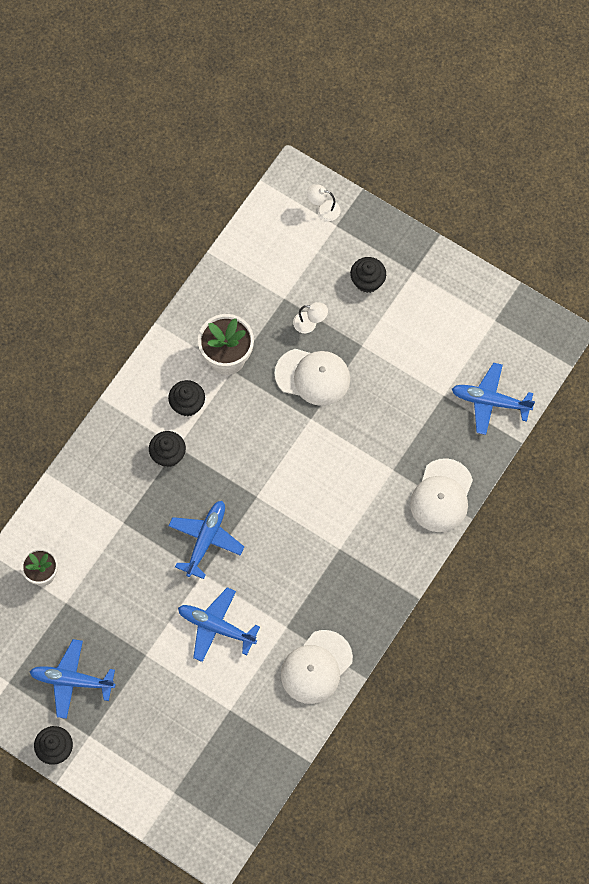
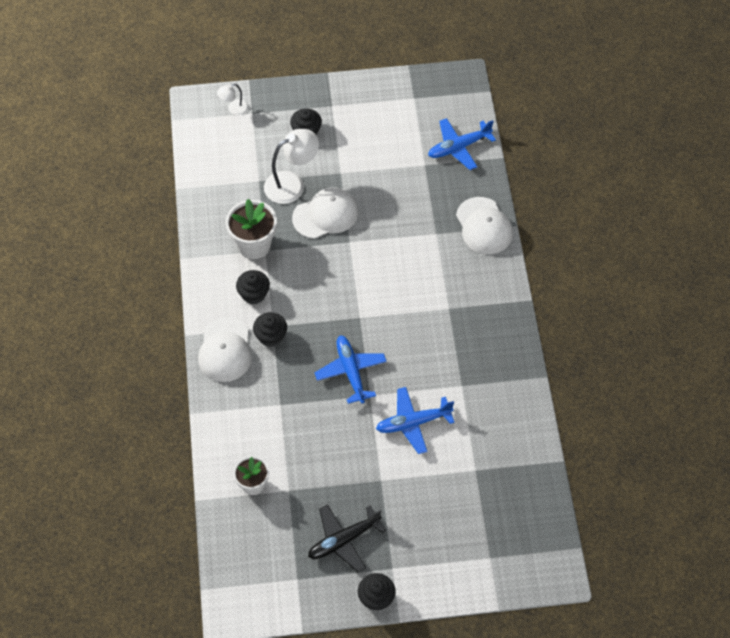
camera: 40 degrees left, 10 degrees down
blue plane [30,639,116,719] -> black plane [308,505,386,573]
white cap [281,630,353,704] -> white cap moved to [198,317,252,382]
white lamp [293,302,328,333] -> white lamp [264,129,319,204], size x1.92

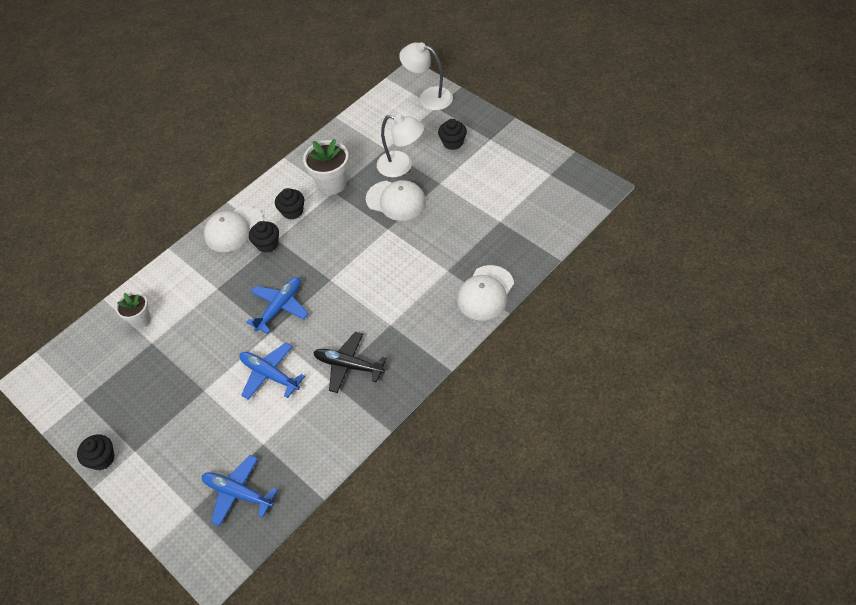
camera: 55 degrees right, 5 degrees down
white lamp [217,84,249,115] -> white lamp [399,42,453,111], size x1.92
black plane [308,505,386,573] -> black plane moved to [313,332,387,393]
blue plane [428,118,496,170] -> blue plane moved to [202,455,278,526]

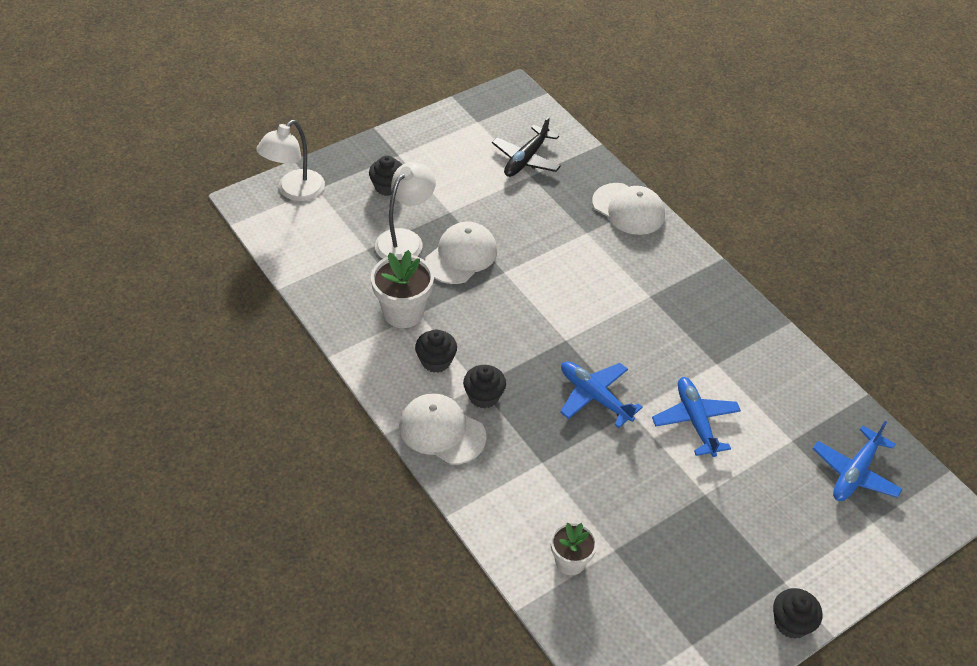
camera: 85 degrees left, 5 degrees down
white cap [204,206,263,252] -> white cap turned 150 degrees clockwise [399,393,486,465]
blue plane [239,343,305,400] -> blue plane turned 120 degrees clockwise [652,377,741,457]
black plane [313,332,387,393] -> black plane moved to [492,116,561,177]

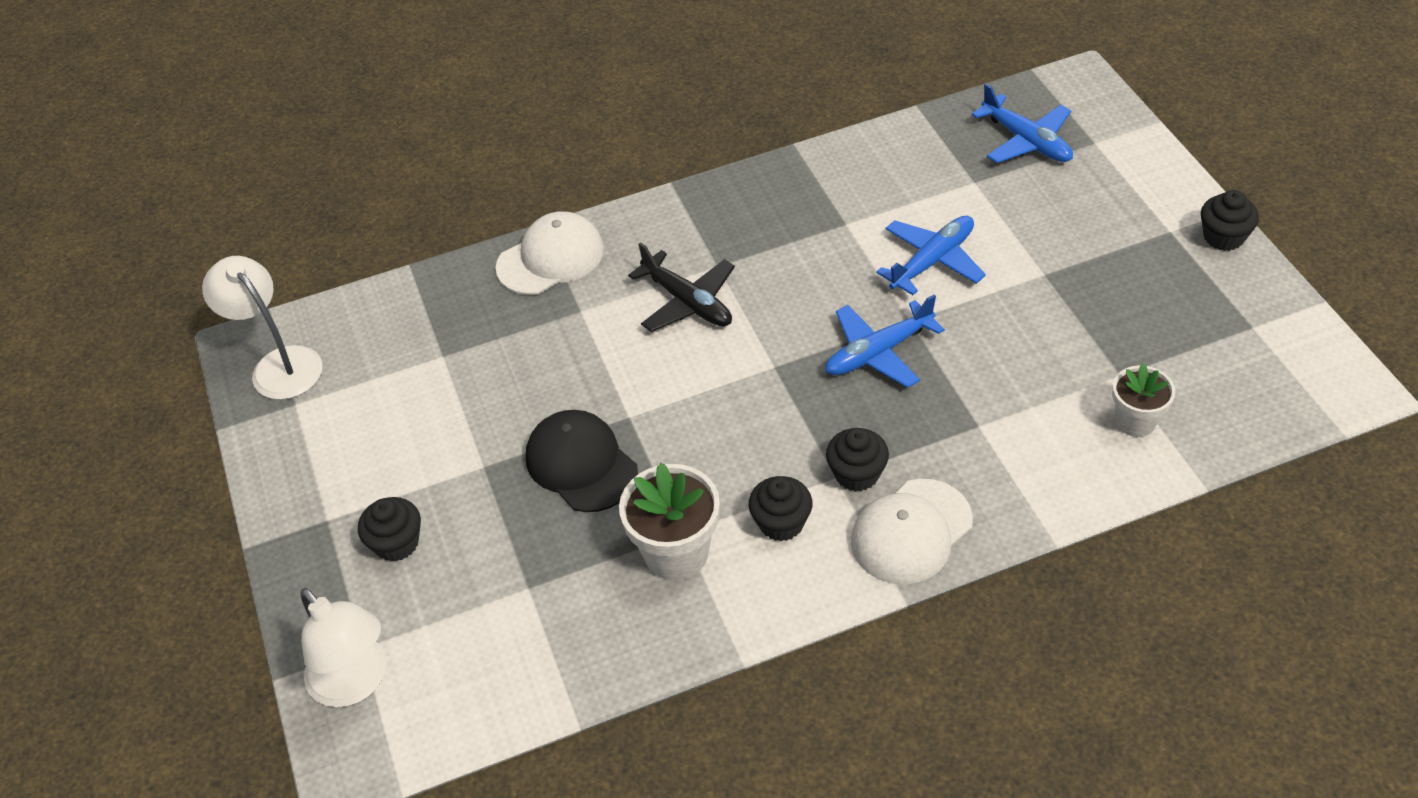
camera: 70 degrees left, 0 degrees up
white lamp [375,162,436,259] -> white lamp moved to [202,256,323,400]
white cap [425,221,497,284] -> black cap [526,410,638,512]
black plane [492,116,561,177] -> black plane moved to [628,242,735,332]
blue plane [652,377,741,457] -> blue plane turned 135 degrees clockwise [876,216,986,295]

